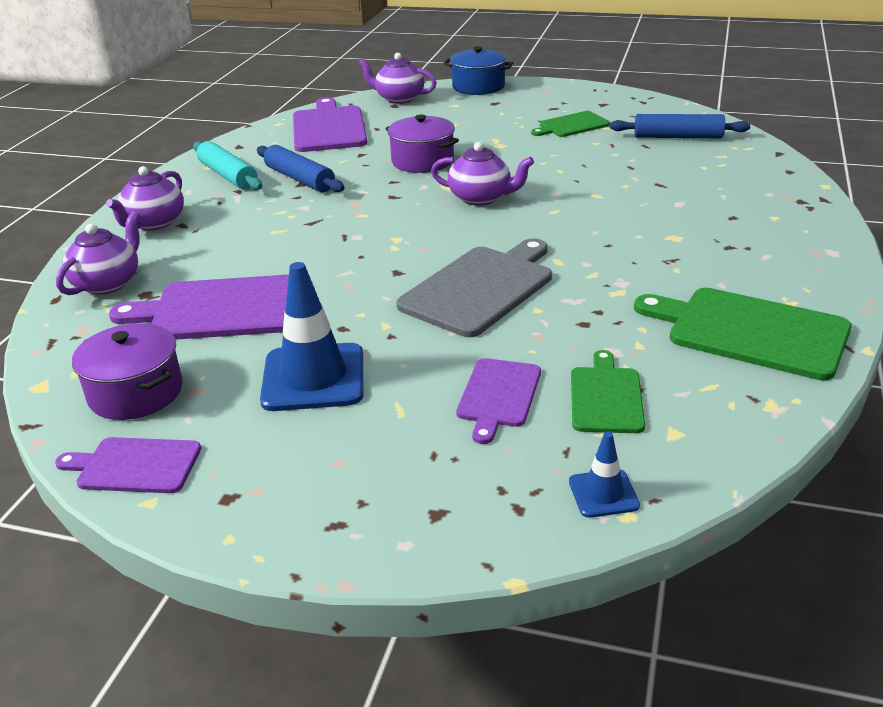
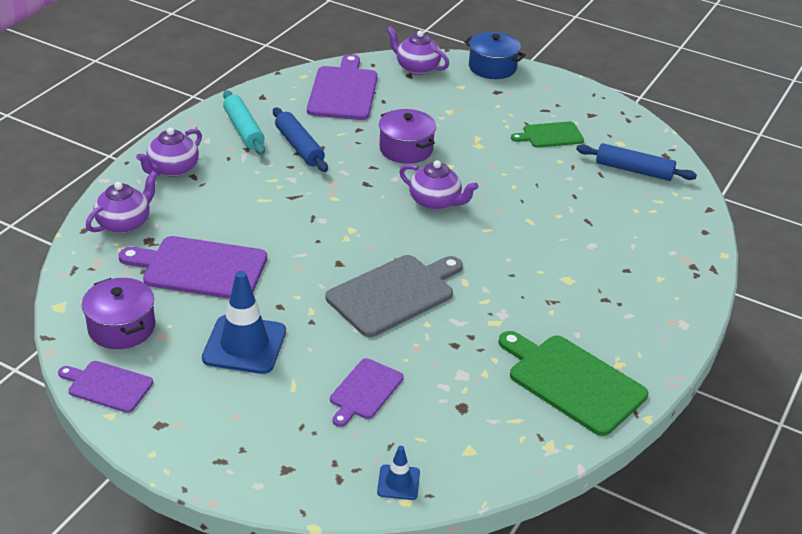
camera: 10 degrees right, 5 degrees up
green cutting board [571,350,645,433] -> none

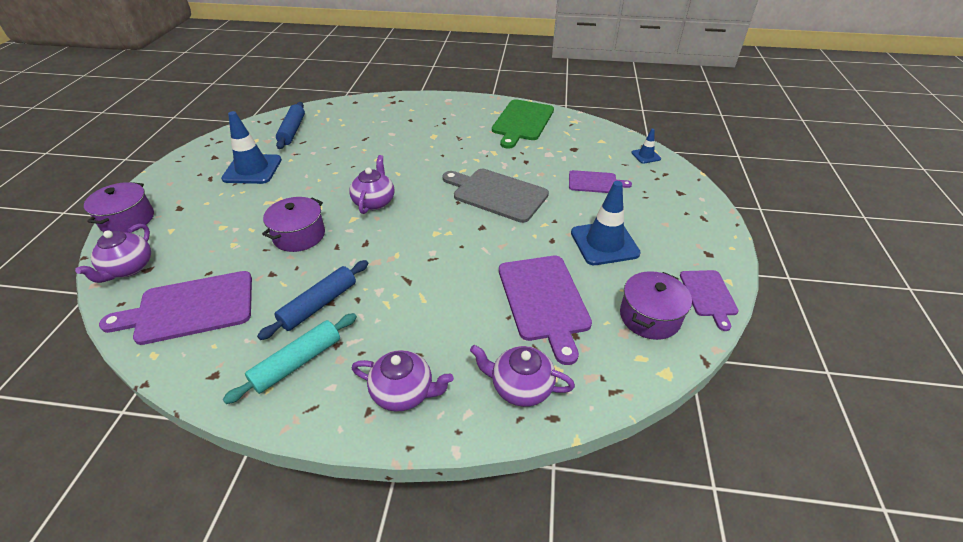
camera: 110 degrees left, 5 degrees up
blue pot [464,32,526,79] -> purple pot [84,182,154,233]
green cutting board [511,121,584,148] -> blue traffic cone [221,111,282,184]

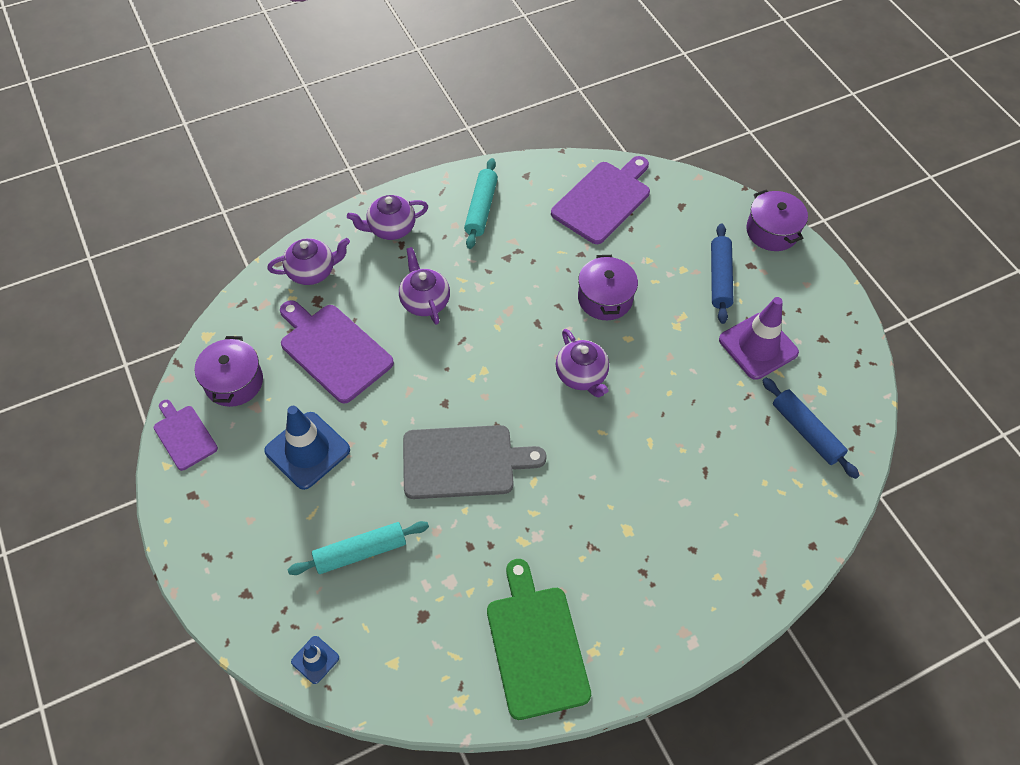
camera: 145 degrees right, 15 degrees up
purple teapot [75,224,151,283] -> purple teapot moved to [399,247,450,325]
blue traffic cone [221,111,282,184] -> purple traffic cone [719,297,799,380]
blue rolling pin [257,260,368,340] -> blue rolling pin moved to [711,223,734,324]
purple cutting board [569,170,632,193] -> turquoise rolling pin [288,521,429,575]

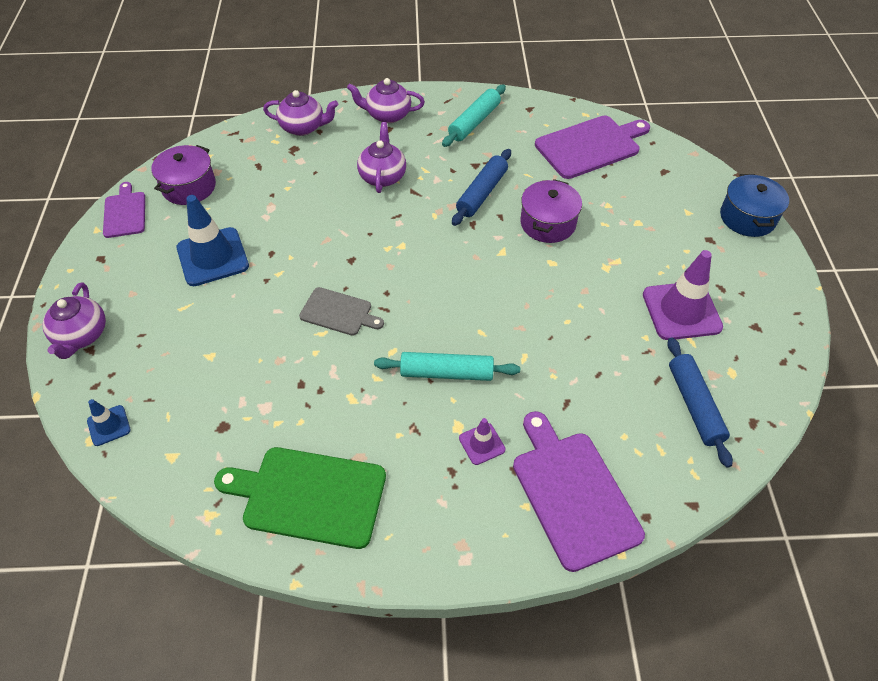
camera: 25 degrees right, 5 degrees down
purple cutting board [280,300,394,403] -> purple cutting board moved to [513,411,645,572]
turquoise rolling pin [288,521,429,575] -> turquoise rolling pin moved to [374,352,520,381]
grey cutting board [403,425,547,499] -> grey cutting board [299,287,384,336], size x0.58
green cutting board [487,559,591,720] -> green cutting board turned 90 degrees counterclockwise [214,447,386,549]
purple teapot [556,329,609,398] -> purple teapot moved to [42,282,106,359]
blue rolling pin [711,223,734,324] -> blue rolling pin moved to [452,149,511,226]
purple pot [746,190,808,251] -> blue pot [720,174,789,237]
none -> purple traffic cone [459,418,506,465]

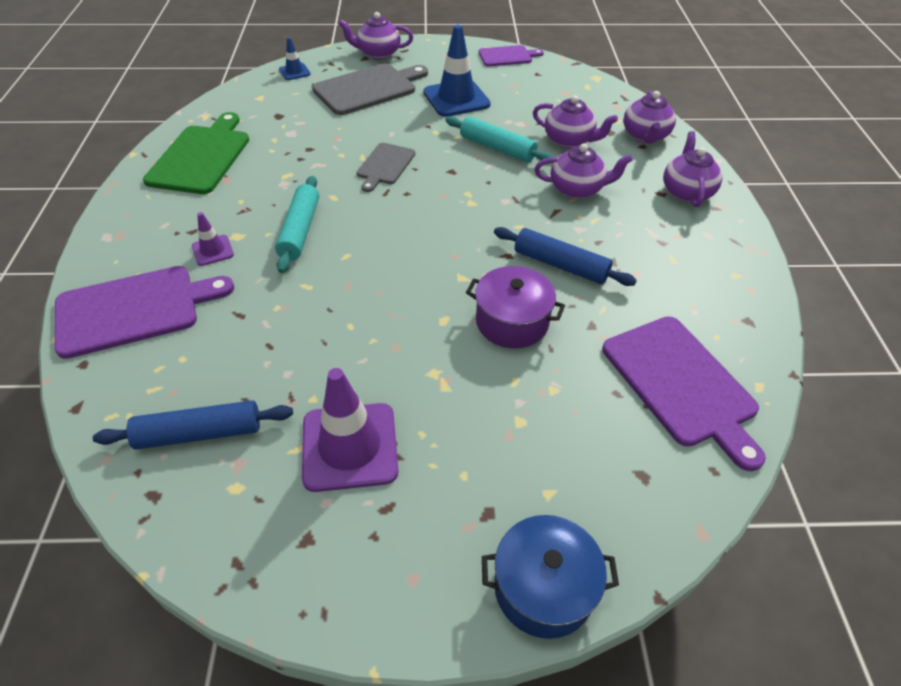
camera: 90 degrees right, 5 degrees down
purple pot [151,145,216,205] -> none
turquoise rolling pin [442,85,506,147] -> turquoise rolling pin moved to [445,116,553,164]
none -> grey cutting board [312,63,428,115]
none -> purple teapot [533,95,618,148]

